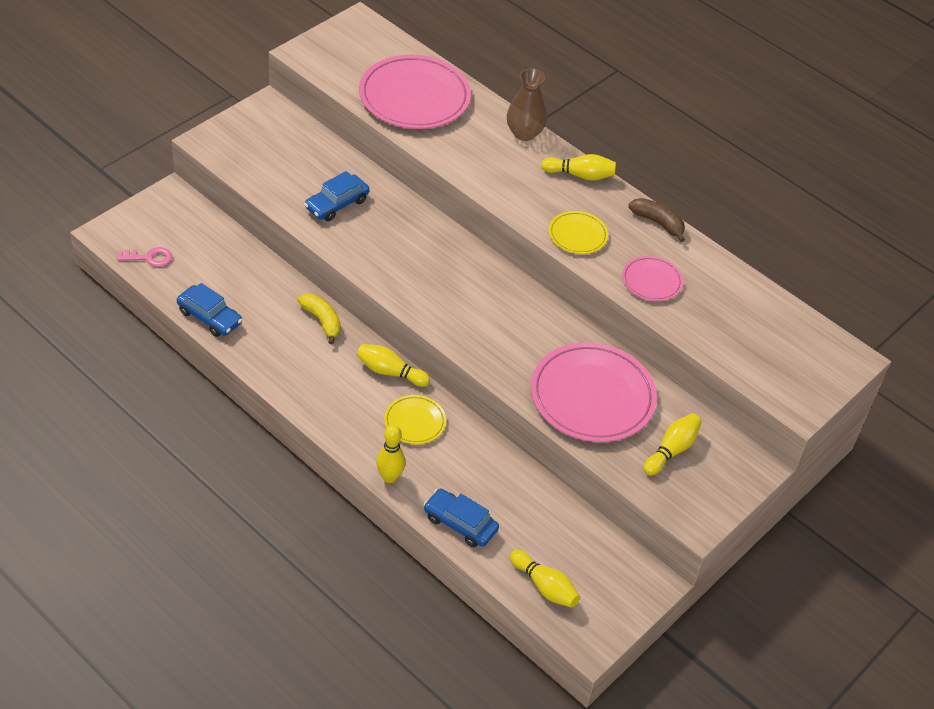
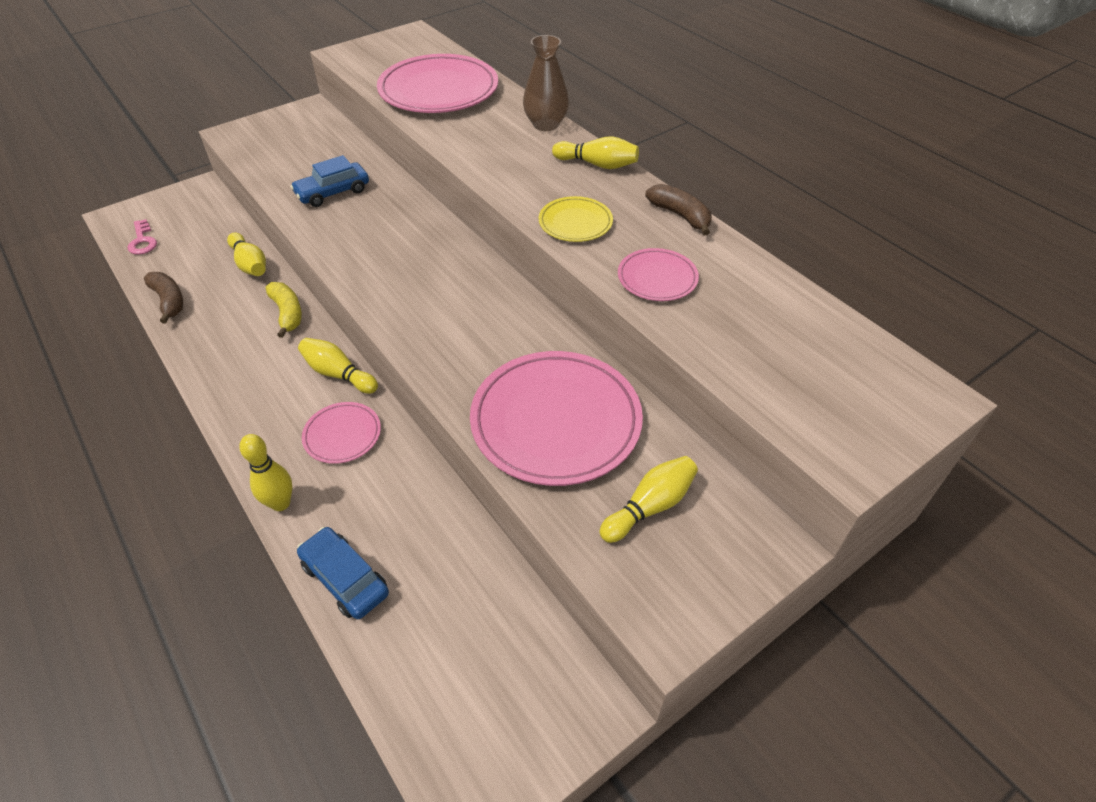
camera: 15 degrees right, 0 degrees up
pink key [117,247,172,267] -> pink key turned 60 degrees clockwise [127,219,157,255]
blue car [177,283,242,337] -> brown banana [144,272,183,324]
yellow plate [384,395,446,444] -> pink plate [302,402,381,464]
yellow bowling pin [510,550,580,608] -> yellow bowling pin moved to [227,233,266,276]

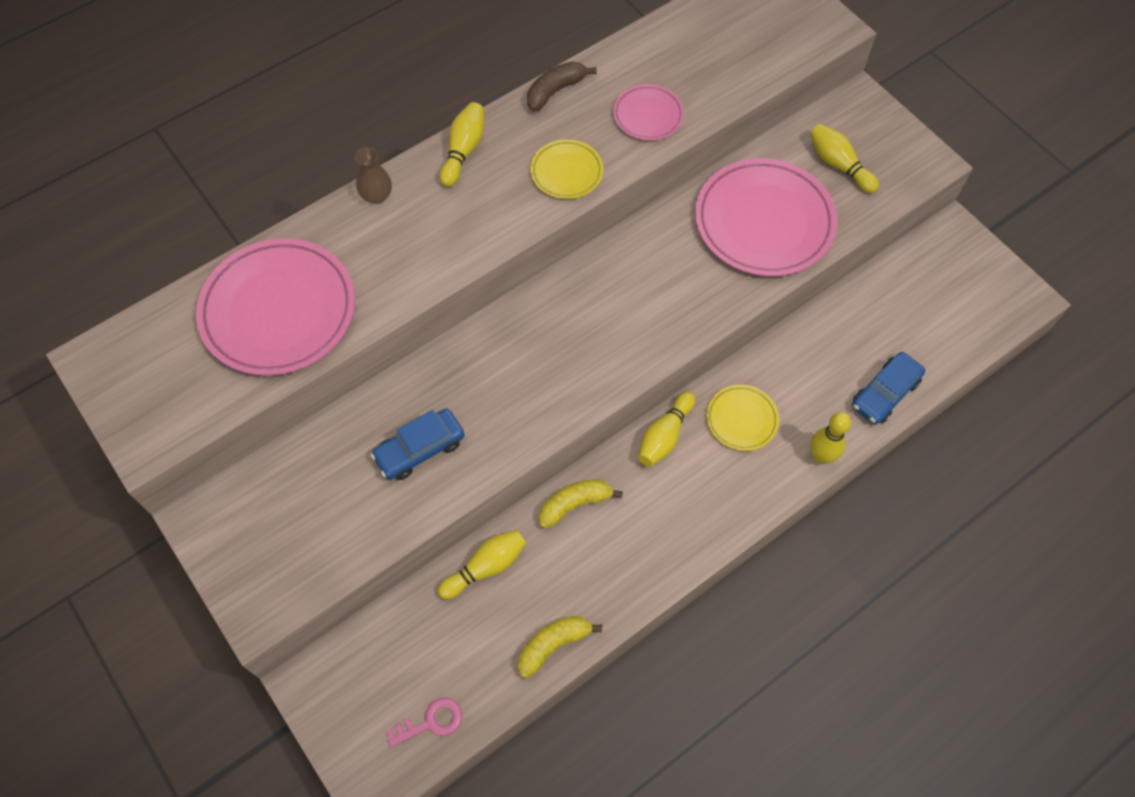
camera: 90 degrees left, 15 degrees up
brown banana [144,272,183,324] -> yellow banana [518,616,602,678]
blue car [290,155,369,207] -> blue car turned 90 degrees clockwise [371,409,465,480]
pink plate [302,402,381,464] -> yellow plate [706,385,779,451]
brown vase [523,35,569,131] -> brown vase [355,147,392,204], size x0.66

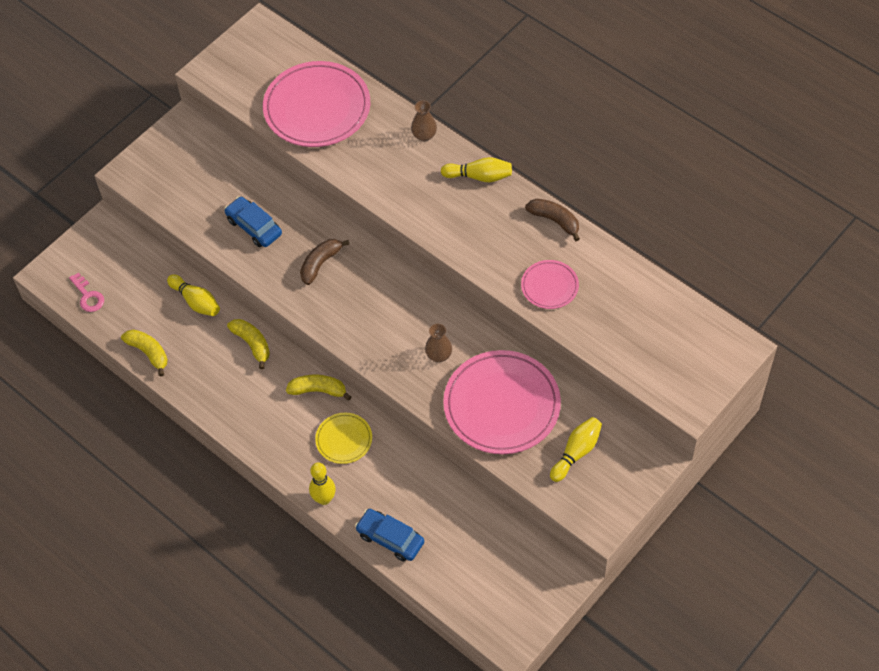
camera: 80 degrees right, 5 degrees down
yellow plate [530,139,603,199] -> none
yellow bowling pin [638,391,695,467] -> yellow banana [286,375,351,401]
none -> brown banana [300,239,349,285]
none -> brown vase [425,324,452,362]

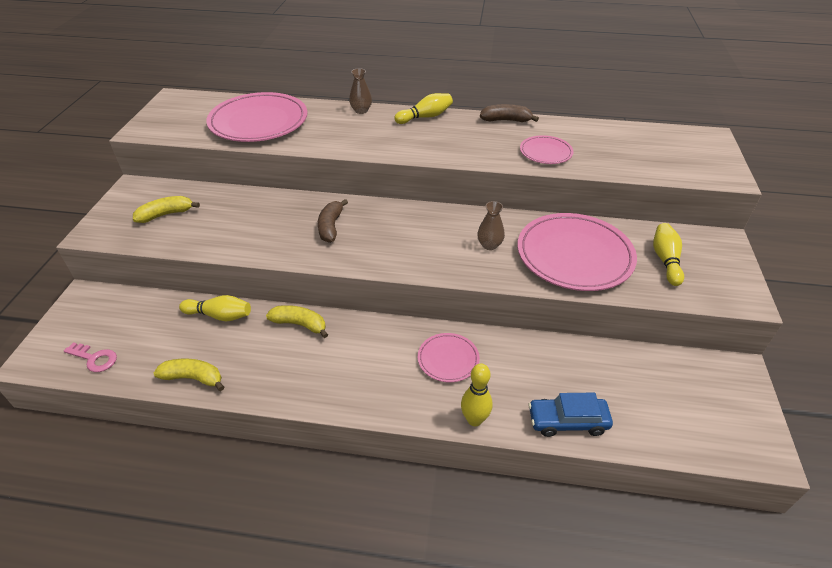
camera: 35 degrees left, 15 degrees down
blue car [224,196,282,247] -> none
yellow banana [286,375,351,401] -> yellow banana moved to [133,196,200,223]
yellow plate [315,413,372,464] -> pink plate [418,333,480,382]

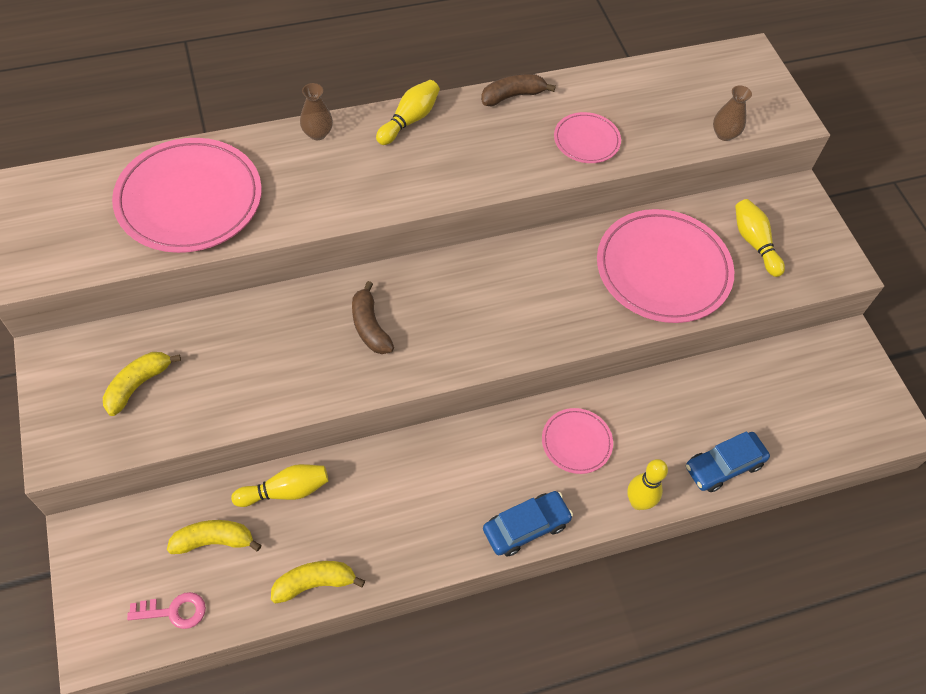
camera: 30 degrees left, 15 degrees up
yellow banana [266,305,328,338] -> yellow banana moved to [167,520,262,554]
brown vase [477,201,505,250] -> brown vase moved to [713,85,752,141]
none -> blue car [483,491,573,557]

